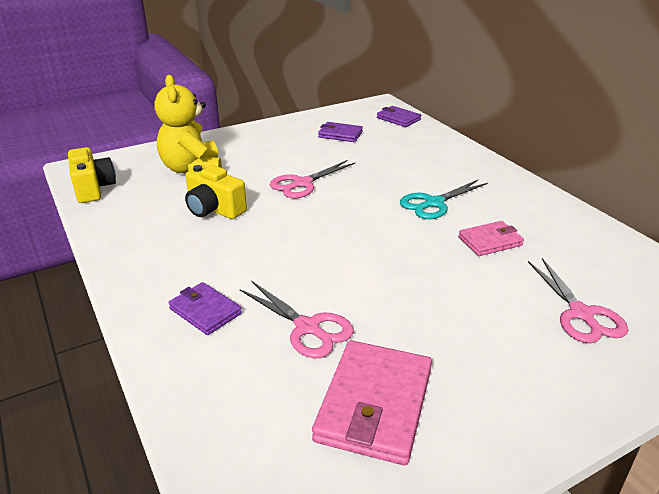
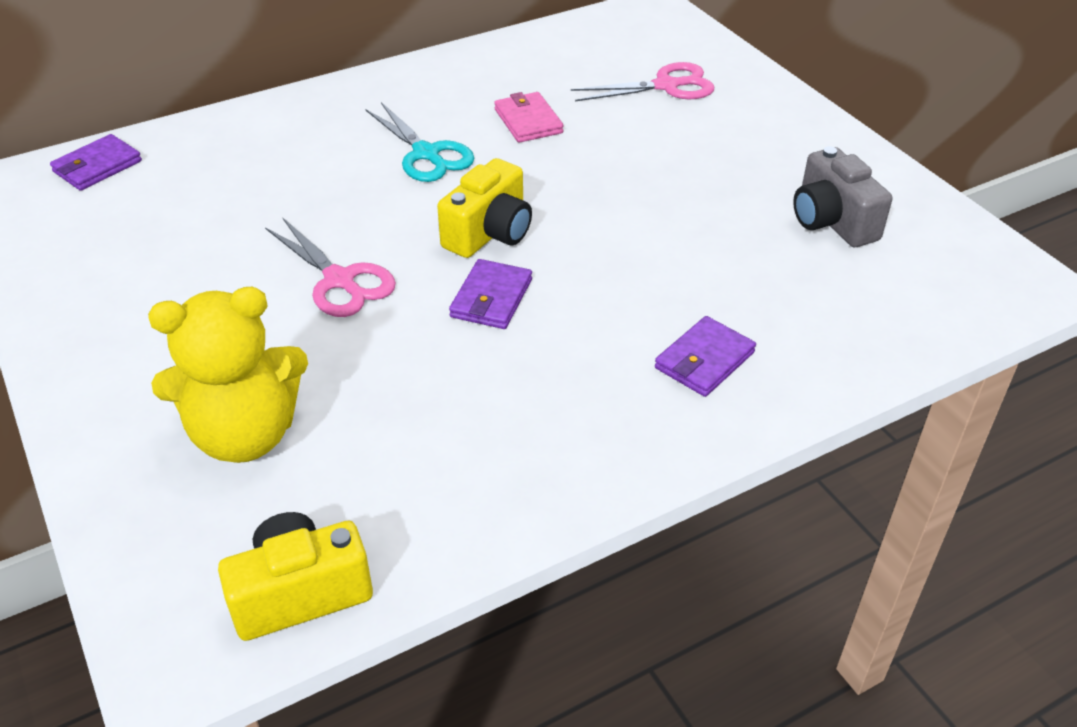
camera: 90 degrees left, 10 degrees up
yellow camera [185,165,247,219] -> yellow camera moved to [437,158,532,258]
pink scissors [240,281,354,358] -> none
pink wallet [312,340,432,465] -> grey camera [793,146,892,247]
purple wallet [318,122,363,142] -> purple wallet moved to [449,259,532,329]

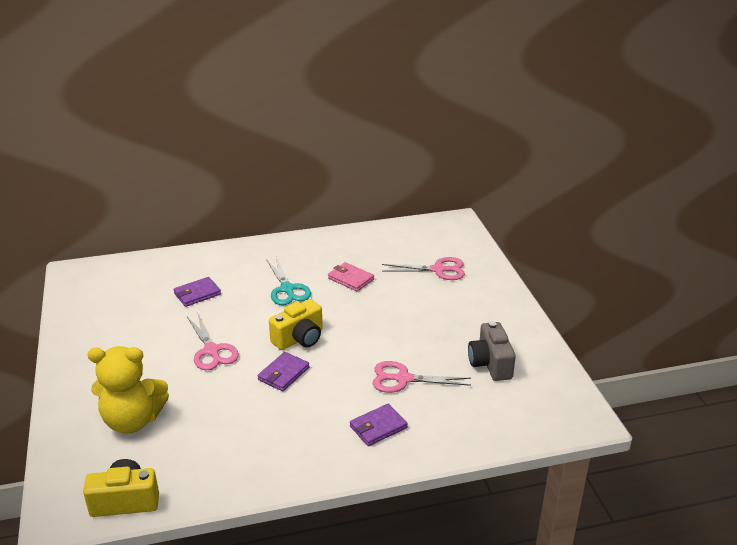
camera: 15 degrees right, 10 degrees down
purple wallet [50,134,142,191] -> purple wallet moved to [173,277,221,307]
pink wallet [494,92,564,143] -> pink wallet turned 45 degrees counterclockwise [328,262,374,292]
none -> pink scissors [372,361,471,393]

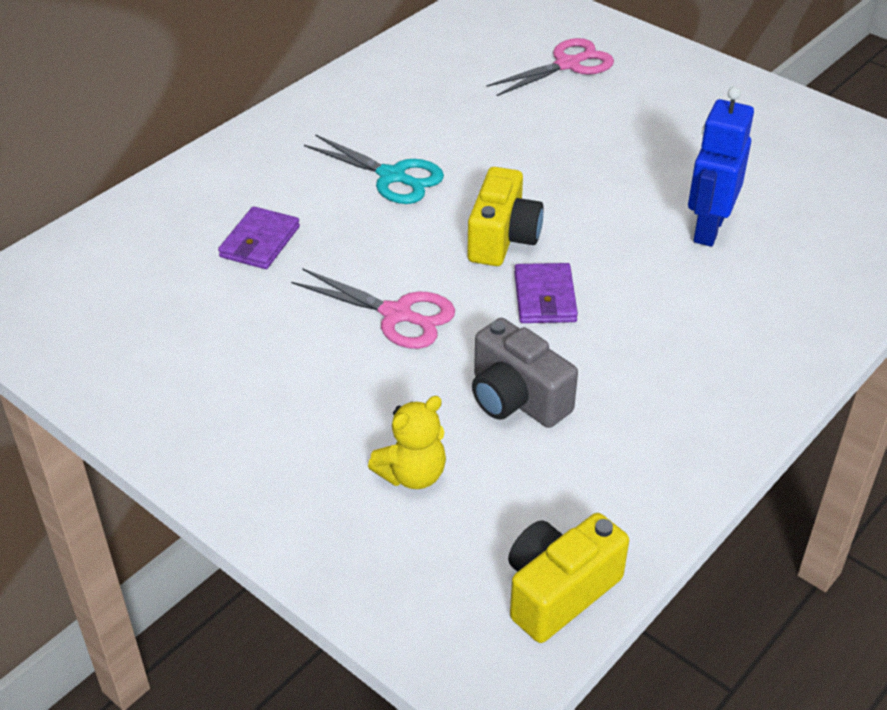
camera: 35 degrees left, 10 degrees up
yellow teddy bear [87,346,169,434] -> yellow teddy bear [368,396,446,489], size x0.57
pink wallet [328,262,374,292] -> none
purple wallet [350,404,408,446] -> none
pink scissors [372,361,471,393] -> blue robot [688,87,754,247]
grey camera [468,321,516,381] -> grey camera moved to [472,318,578,428]

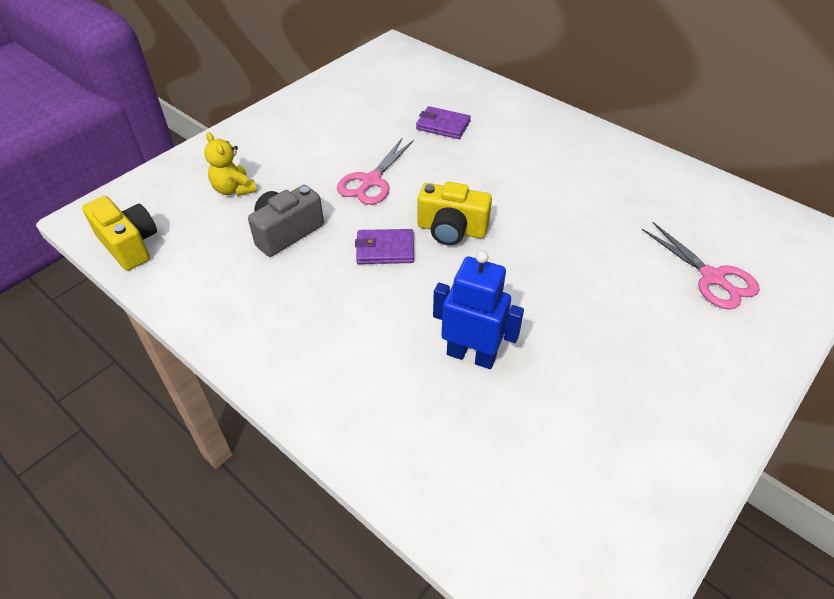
camera: 90 degrees right, 5 degrees up
turquoise scissors [304,134,444,204] -> none

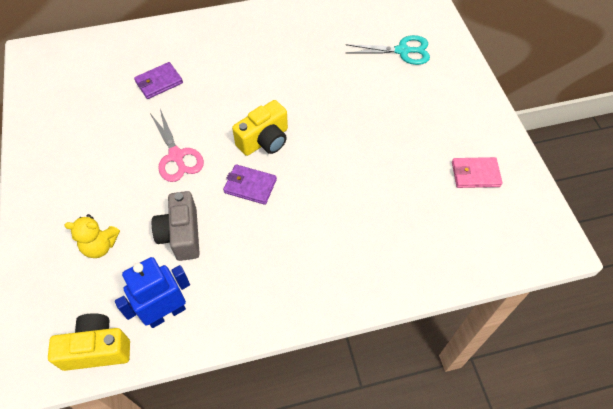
camera: 55 degrees left, 10 degrees up
purple wallet [355,229,414,264] -> purple wallet turned 75 degrees clockwise [223,164,277,205]
blue robot [433,251,524,369] -> blue robot moved to [115,257,190,328]
pink scissors [642,222,760,310] -> turquoise scissors [345,35,430,65]
none -> pink wallet [452,157,503,188]

